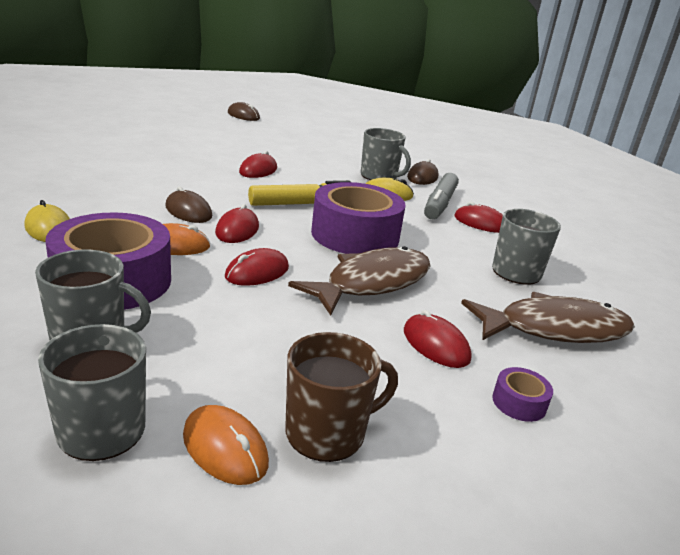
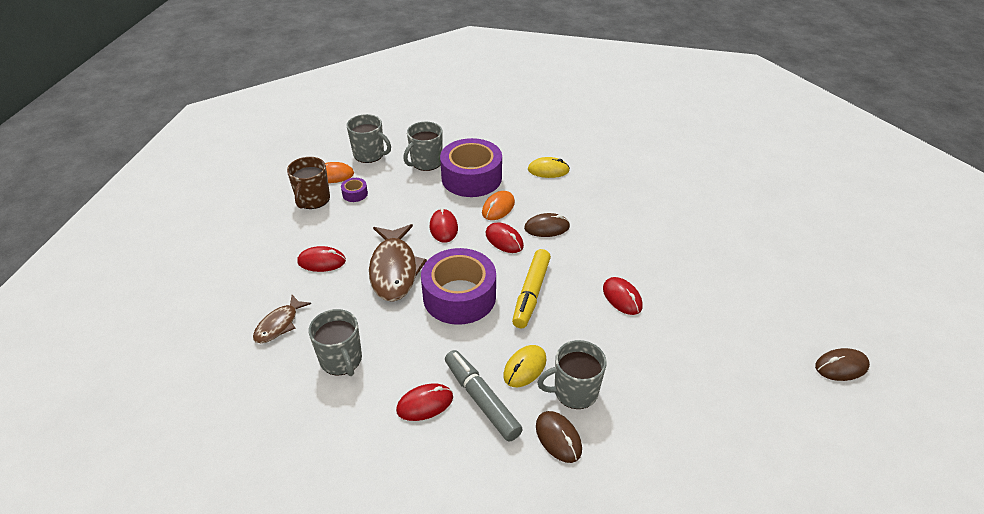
camera: 130 degrees right, 15 degrees up
brown fish [461,292,635,343] -> brown fish [253,295,311,343], size x0.57
purple tape [492,367,553,422] -> purple tape moved to [341,178,368,202]

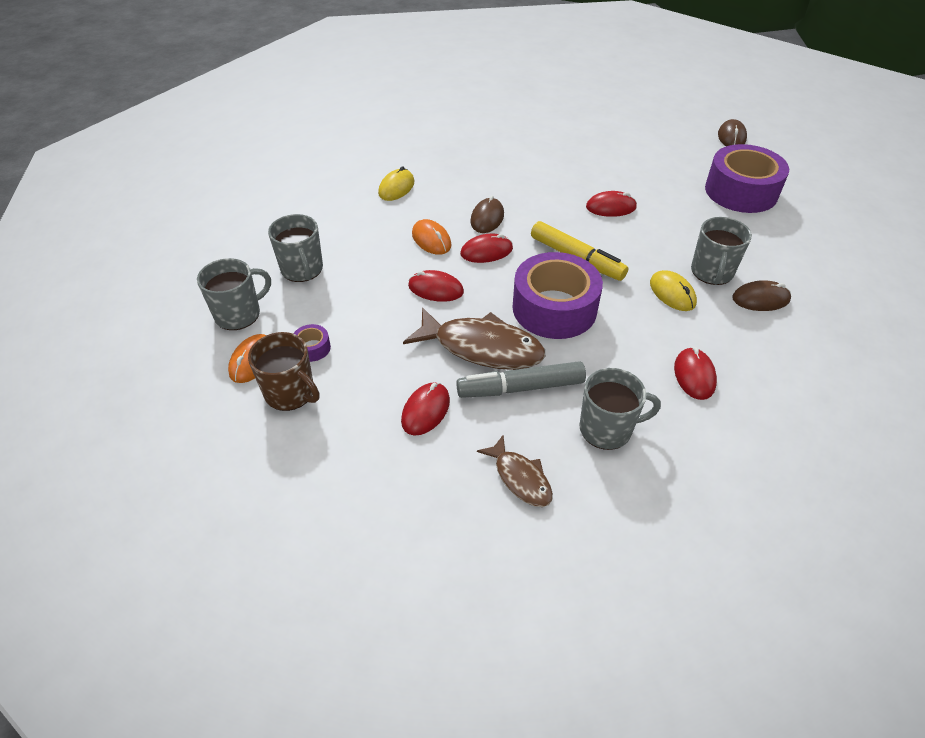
camera: 65 degrees left, 5 degrees up
purple tape [440,138,502,197] -> purple tape moved to [705,144,789,213]
grey marker [445,350,523,442] -> grey marker moved to [456,361,586,398]

